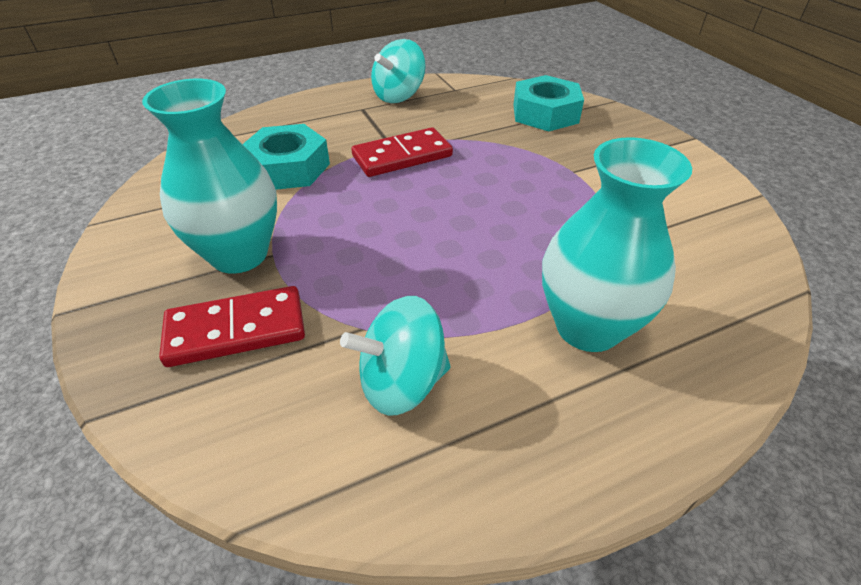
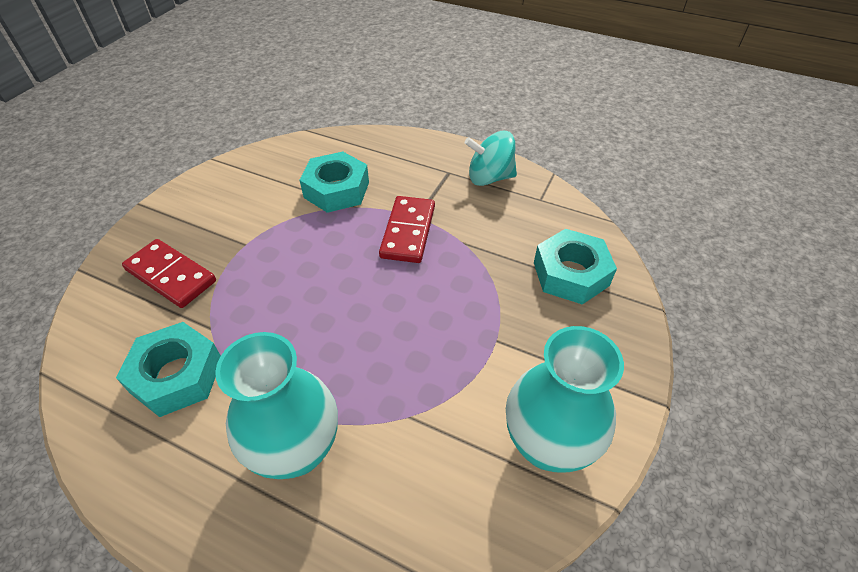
camera: 50 degrees right, 5 degrees up
turquoise vase [142,79,277,274] -> turquoise vase moved to [506,326,624,472]
turquoise spinning top [340,296,450,416] -> turquoise nut [116,322,221,417]
red domino [351,127,453,177] -> red domino turned 75 degrees clockwise [379,196,435,263]

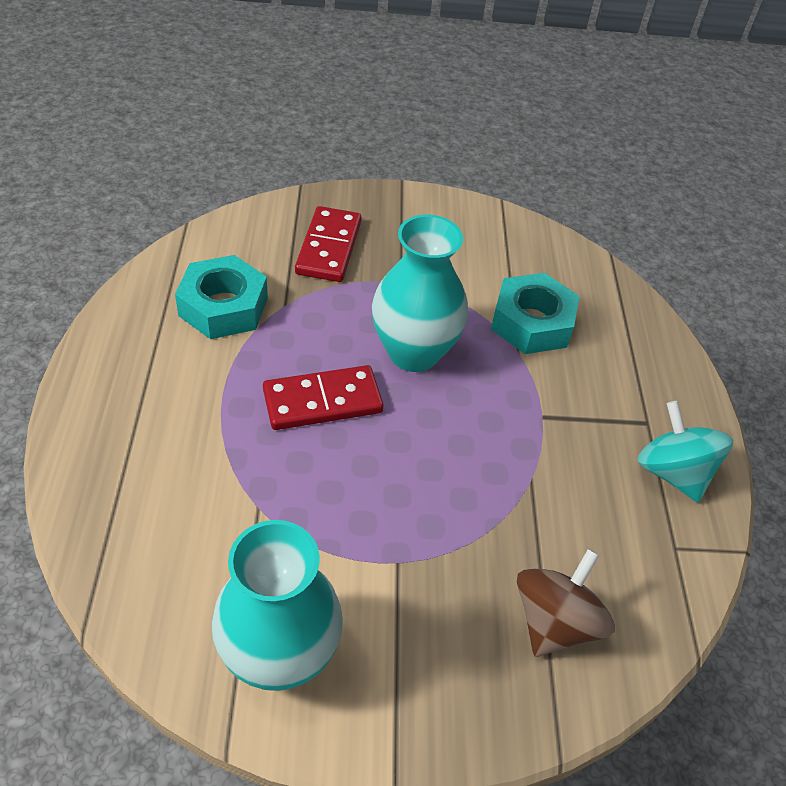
camera: 60 degrees right, 0 degrees up
turquoise vase [215,332,338,479] -> turquoise vase moved to [372,215,468,372]
red domino [379,196,435,263] -> red domino moved to [263,365,384,430]
turquoise nut [534,229,617,305] -> brown spinning top [517,549,615,657]

